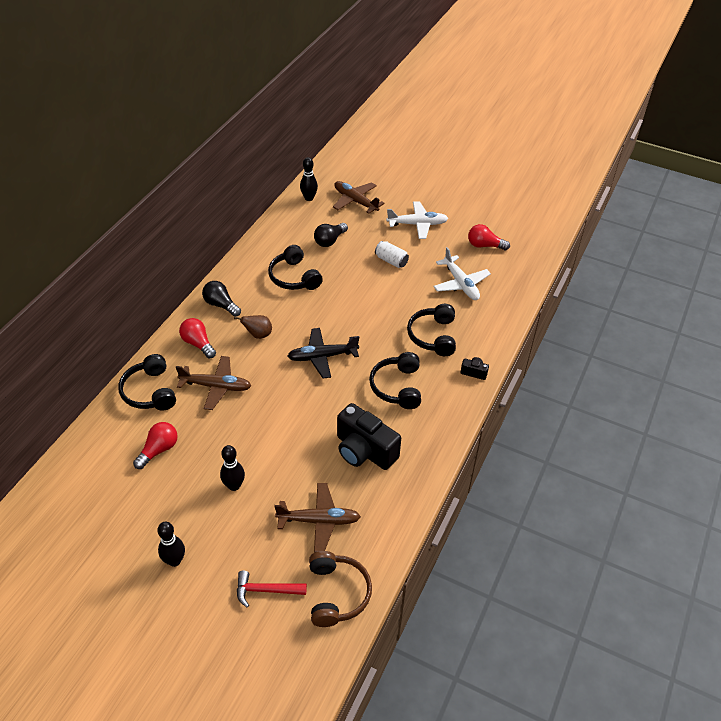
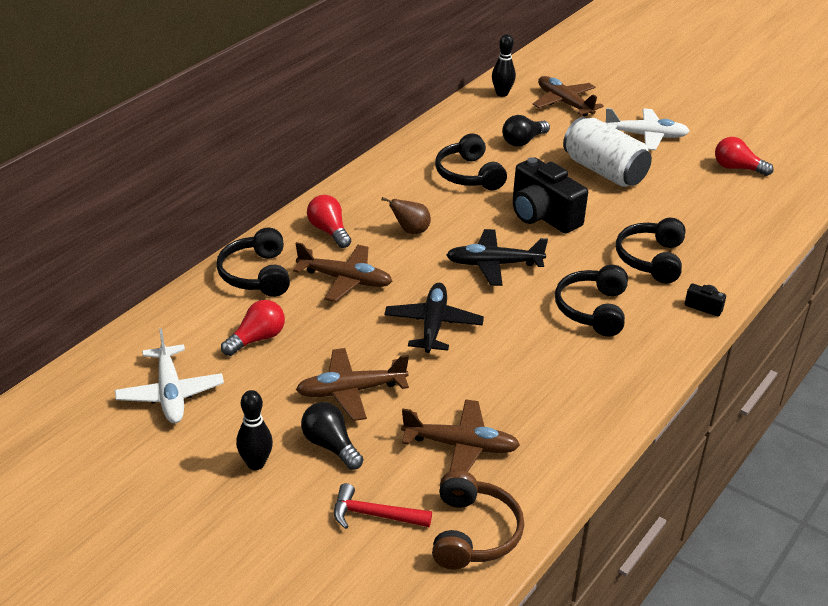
camera: 10 degrees right, 10 degrees down
black light bulb [202,281,241,317] -> black light bulb moved to [301,402,363,470]
black bowling pin [220,445,245,491] -> brown plane [296,348,409,421]
black camera [337,403,401,470] -> black camera moved to [513,157,588,234]
white can [375,241,409,268] -> white can [563,117,652,187], size x1.90
white plane [433,247,491,300] -> white plane moved to [115,328,224,423]
none -> black plane [384,283,484,353]

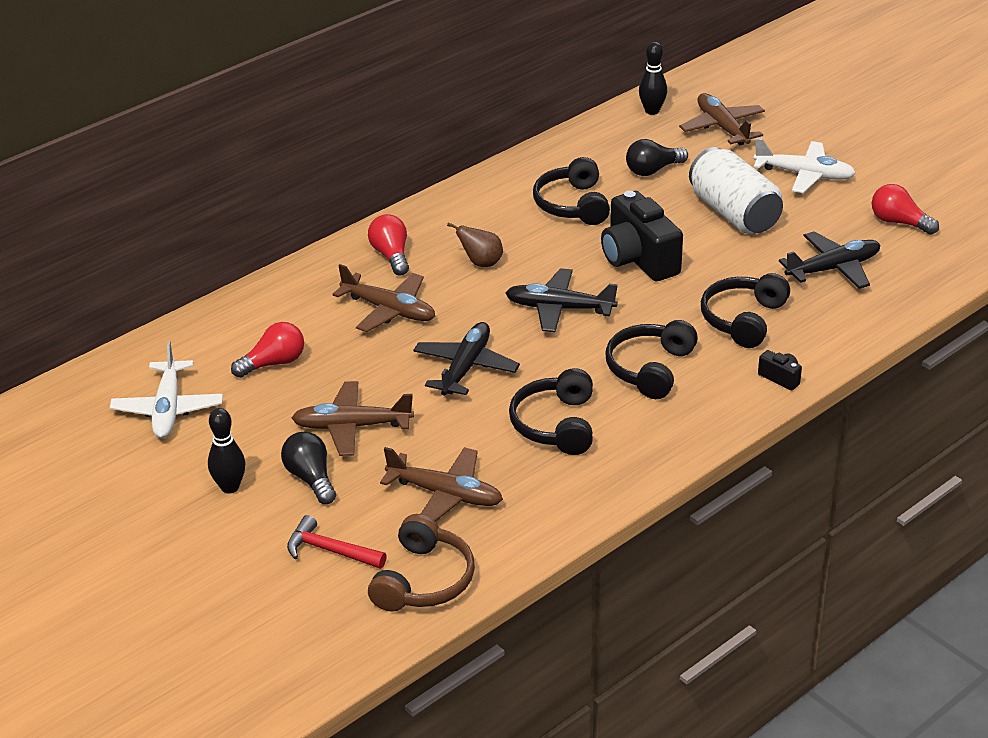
camera: 15 degrees right, 0 degrees up
black headphones [216,228,290,297] -> black headphones moved to [509,368,593,455]
none -> black plane [779,231,880,289]

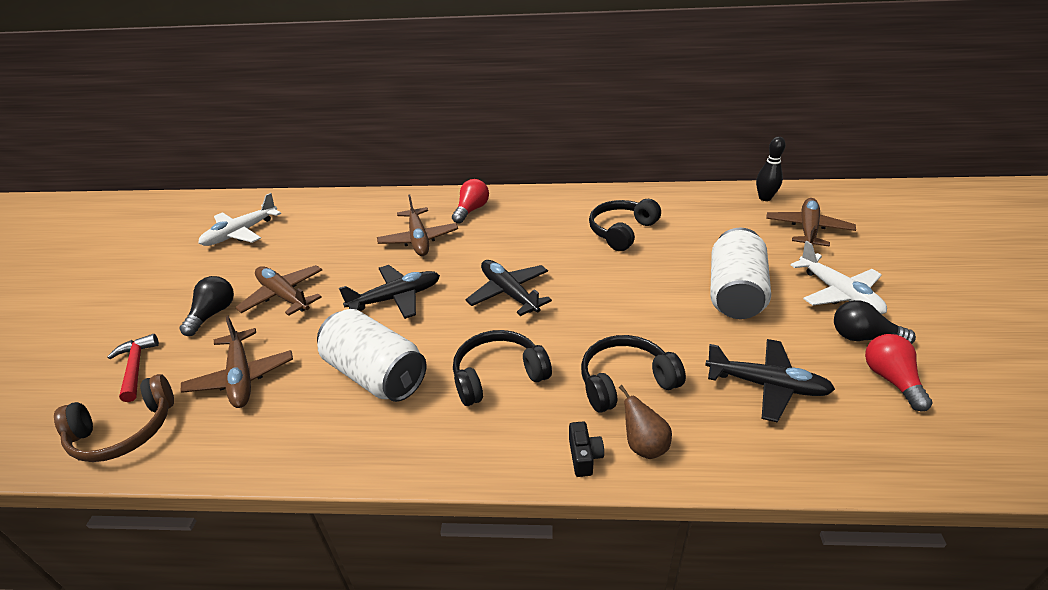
camera: 45 degrees right, 0 degrees up
black bowling pin [208,408,245,493] -> none
red light bulb [231,322,304,378] -> none
brown pear [447,222,503,267] -> brown pear moved to [619,385,672,459]
black headphones [509,368,593,455] -> white can [317,309,426,402]
black camera [601,191,683,281] -> none
black light bulb [626,139,688,176] -> black light bulb moved to [834,300,916,344]

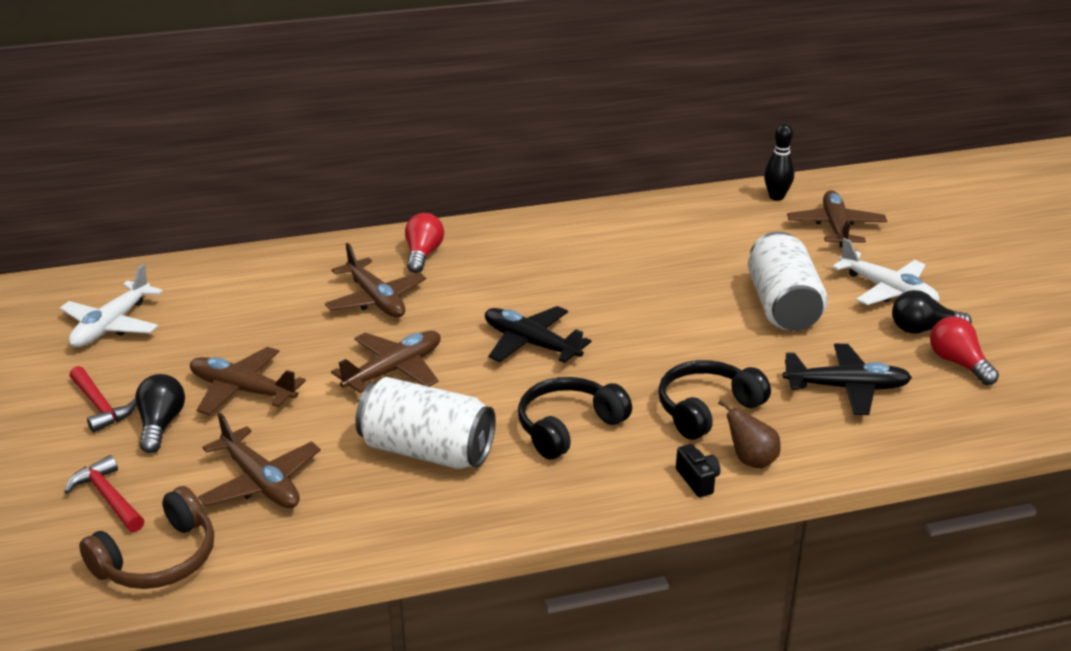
camera: 20 degrees left, 5 degrees down
black plane [339,265,440,319] -> brown plane [331,331,441,393]
black headphones [589,199,661,251] -> none
none -> red hammer [70,366,136,433]

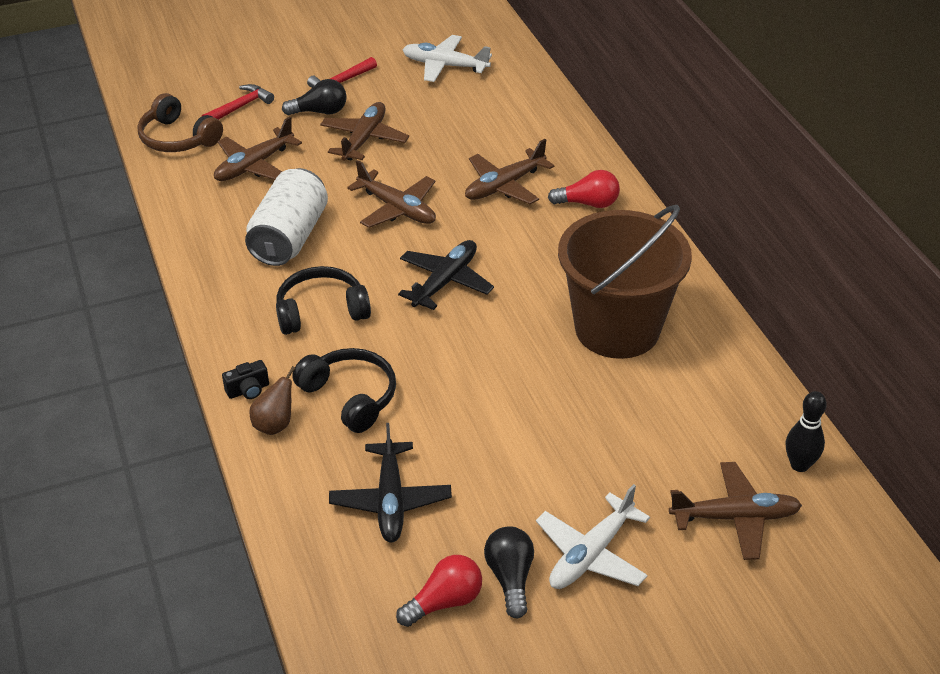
camera: 85 degrees right, 10 degrees up
black headphones [518,377,632,460] -> black headphones turned 60 degrees counterclockwise [276,266,371,335]
white can [748,232,828,331] -> none
none -> brown bucket [558,205,692,359]

